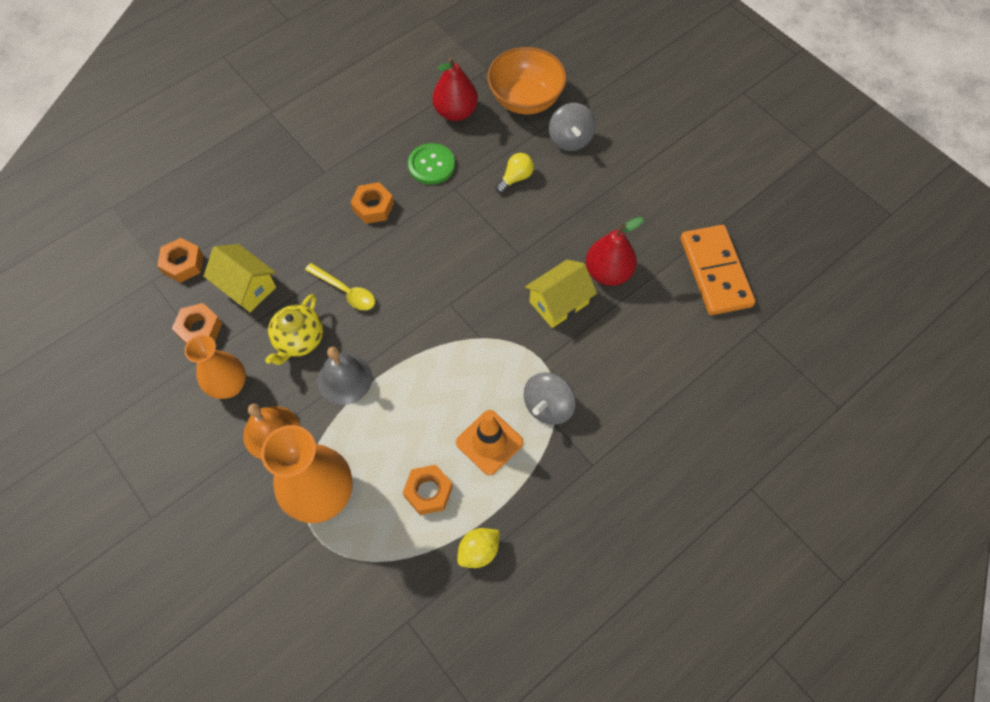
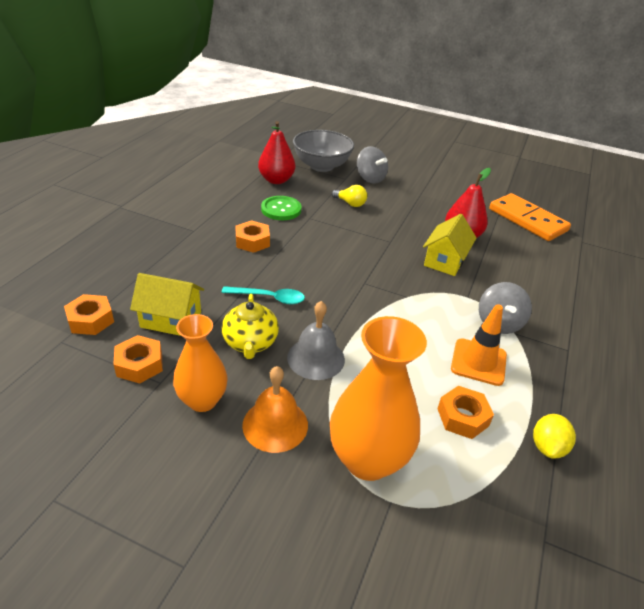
camera: 30 degrees left, 25 degrees down
yellow spoon [305,263,375,310] -> turquoise spoon [221,286,305,304]
orange bowl [487,47,567,114] -> grey bowl [293,130,354,172]
yellow light bulb [495,153,534,193] -> yellow light bulb turned 105 degrees clockwise [332,185,367,207]

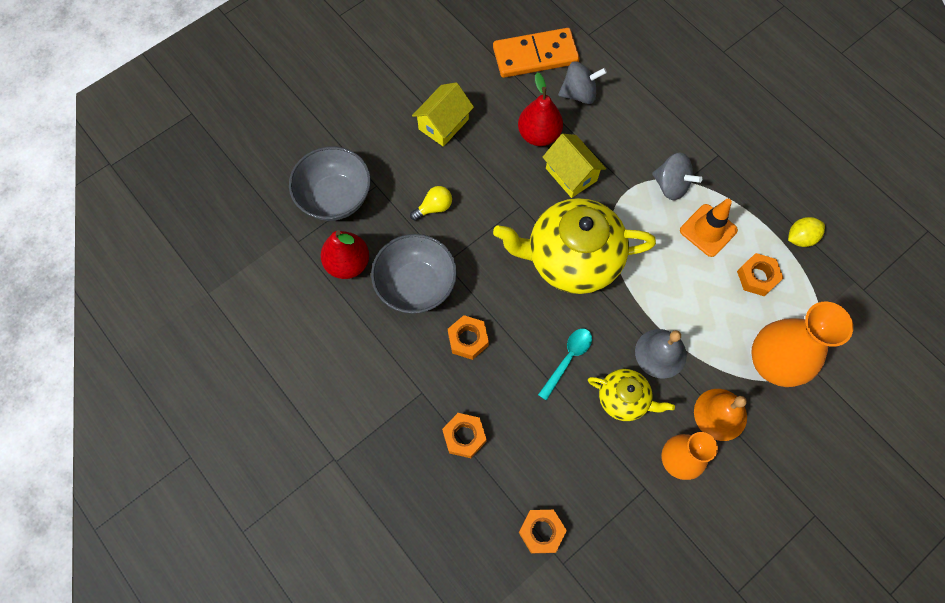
camera: 60 degrees left, 30 degrees up
orange nut [113,335,163,383] -> orange nut moved to [442,413,487,458]
yellow house [130,273,204,336] -> yellow house moved to [412,82,474,147]
green button [261,196,301,220] -> grey bowl [371,234,457,314]
grey spinning top [357,146,388,184] -> grey spinning top moved to [558,61,607,104]
yellow lemon [533,414,576,459] -> yellow lemon turned 75 degrees counterclockwise [788,217,825,247]
none -> yellow teapot [493,198,656,294]

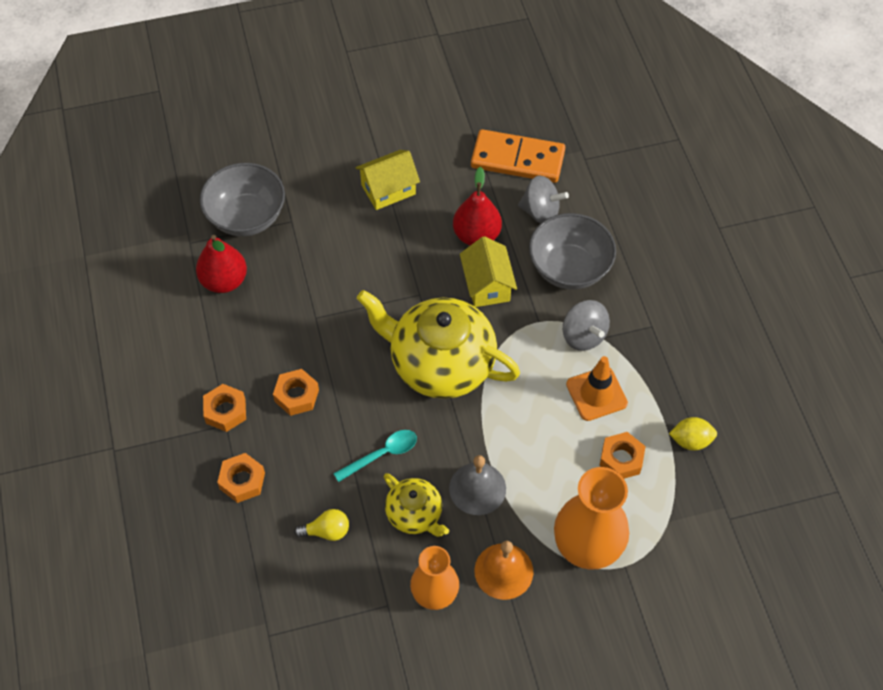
camera: 25 degrees right, 10 degrees down
grey bowl [371,234,457,314] -> grey bowl moved to [529,213,616,290]
yellow light bulb [410,186,452,221] -> yellow light bulb moved to [294,509,349,541]
orange nut [519,510,567,553] -> orange nut moved to [203,384,246,432]

